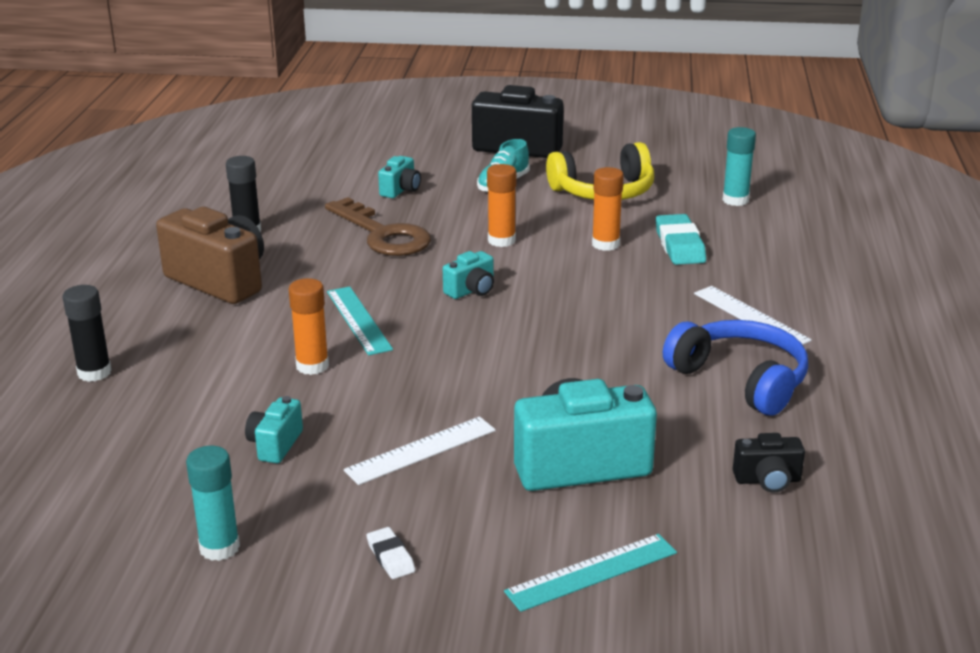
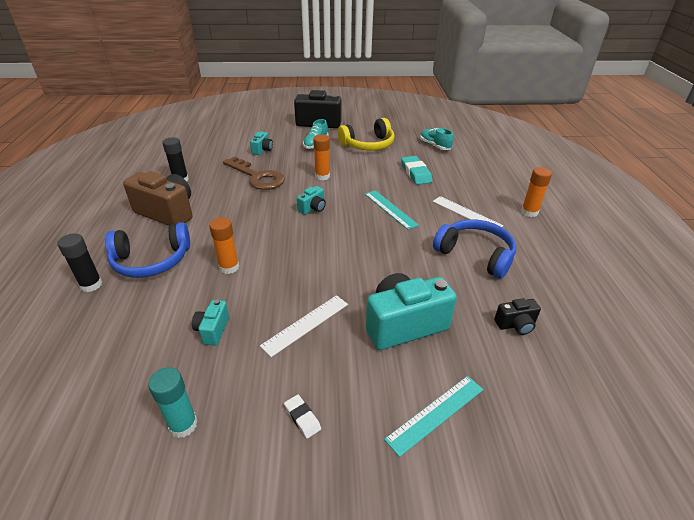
camera: 10 degrees left, 10 degrees up
turquoise ruler [327,286,393,355] -> turquoise ruler moved to [365,190,419,230]
orange glue stick [592,167,624,251] -> orange glue stick moved to [521,167,552,217]
turquoise glue stick [722,127,756,206] -> turquoise shoe [420,128,454,150]
none -> blue headphones [105,222,190,278]

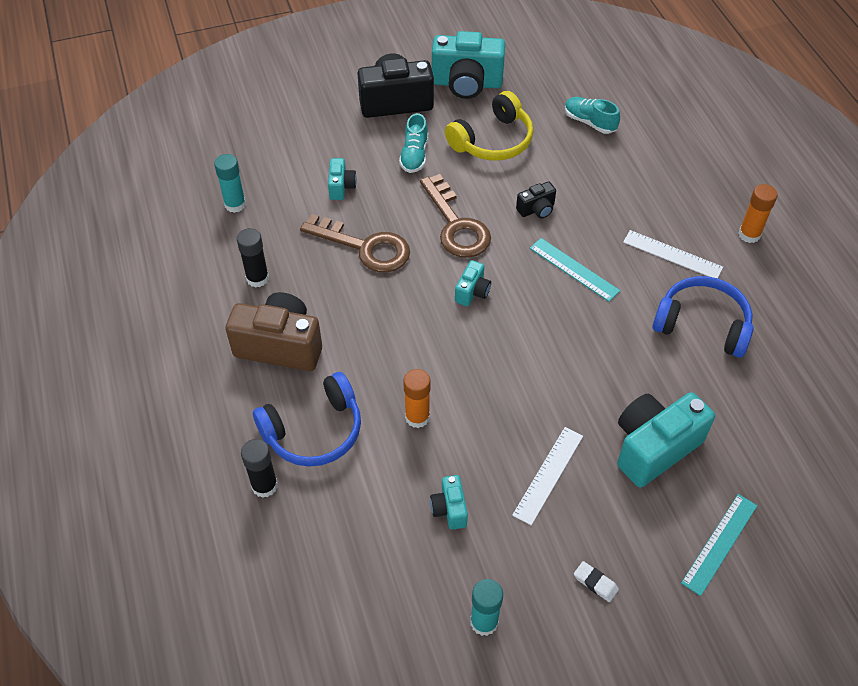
camera: 15 degrees left, 15 degrees up
orange glue stick [313,135,330,180] -> brown key [420,174,491,258]
turquoise eraser [401,156,433,185] -> none
black camera [494,298,541,335] -> black camera moved to [516,181,556,219]
none -> turquoise glue stick [214,154,246,213]
none -> turquoise camera [432,31,505,99]

